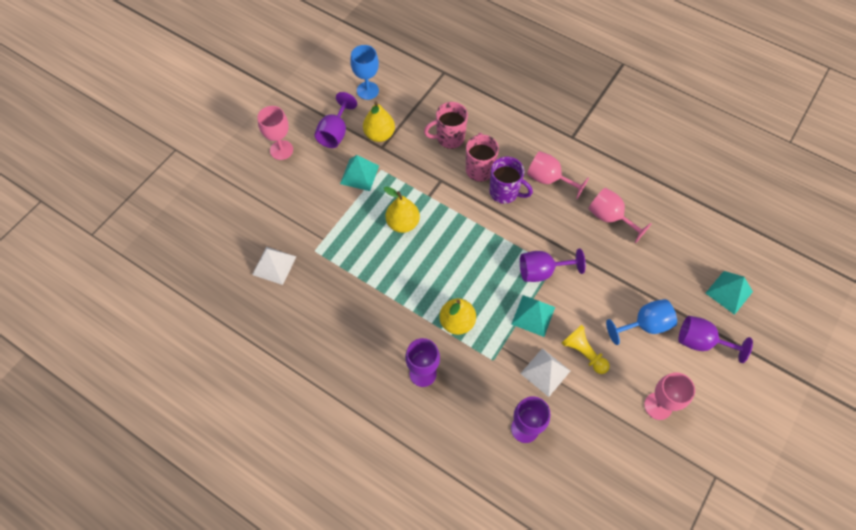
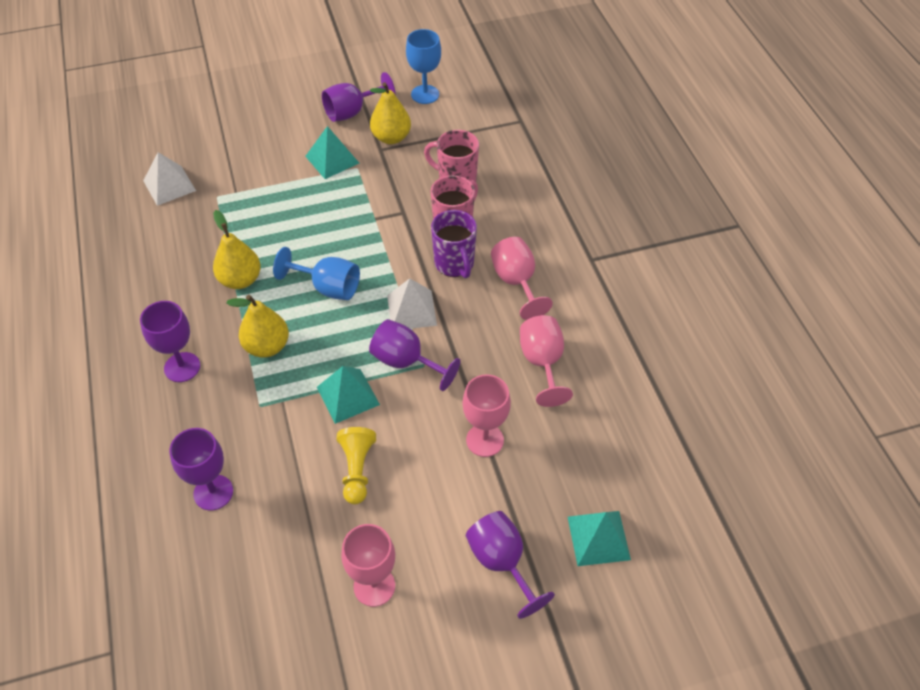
camera: 40 degrees right, 10 degrees down
pink goblet [257,106,293,160] -> pink goblet moved to [463,374,511,457]
yellow pear [384,186,420,233] -> yellow pear moved to [213,210,261,289]
white pyramid [520,348,570,397] -> white pyramid moved to [387,278,437,329]
blue goblet [606,299,677,345] -> blue goblet moved to [273,247,360,300]

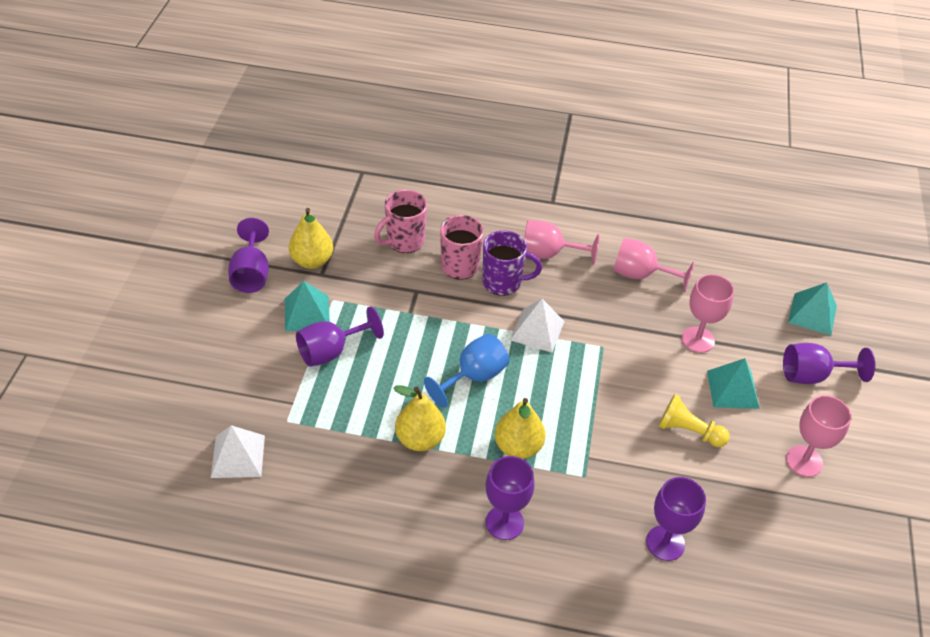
camera: 65 degrees left, 5 degrees down
turquoise pyramid [317,366,380,424] -> turquoise pyramid moved to [707,358,760,409]
purple goblet [369,319,460,391] -> purple goblet moved to [296,306,384,367]
blue goblet [406,29,441,104] -> none

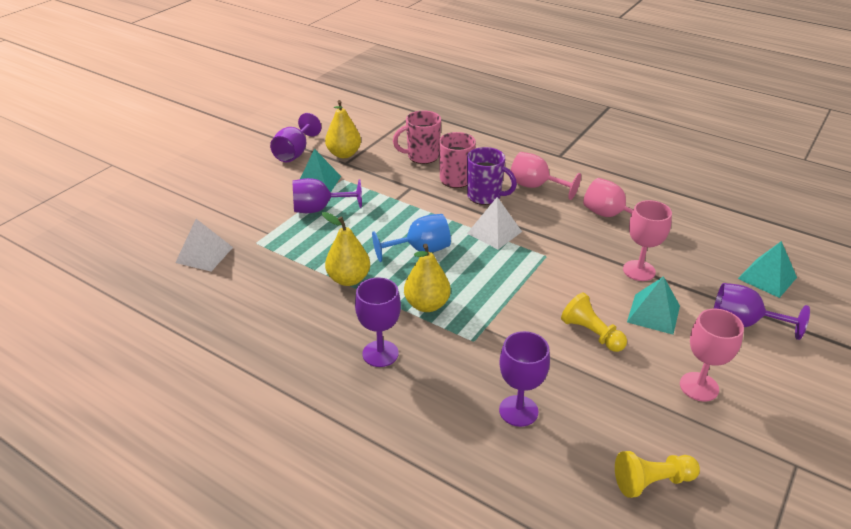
camera: 25 degrees right, 10 degrees down
none -> yellow pawn [615,451,700,498]

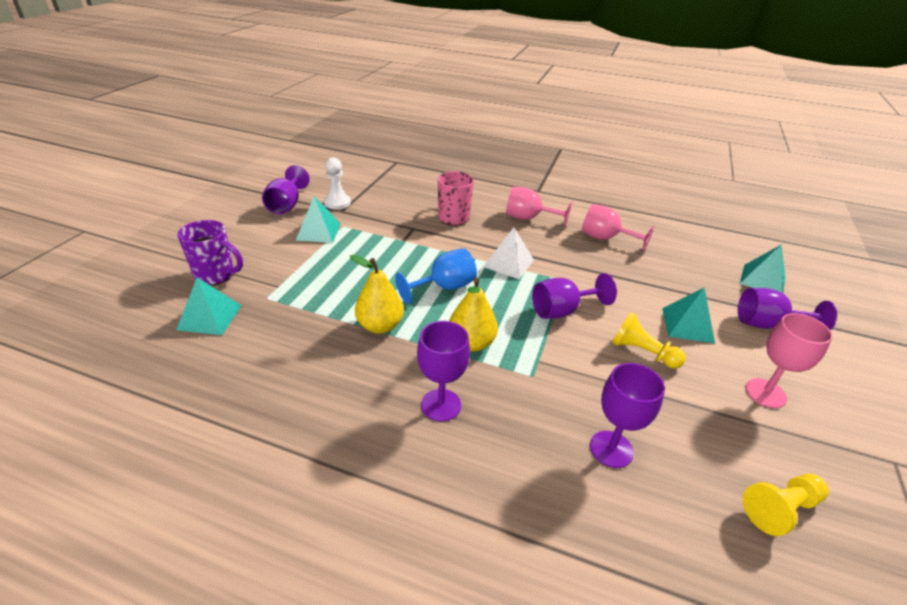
camera: 15 degrees left, 0 degrees up
white pyramid [175,219,233,272] -> turquoise pyramid [176,277,242,335]
purple goblet [293,178,362,213] -> purple goblet moved to [532,273,617,319]
yellow pear [325,100,361,158] -> white pawn [324,158,351,210]
pink mug [393,110,441,164] -> none
purple mug [467,147,517,205] -> purple mug moved to [177,220,243,285]
pink goblet [623,200,672,281] -> none

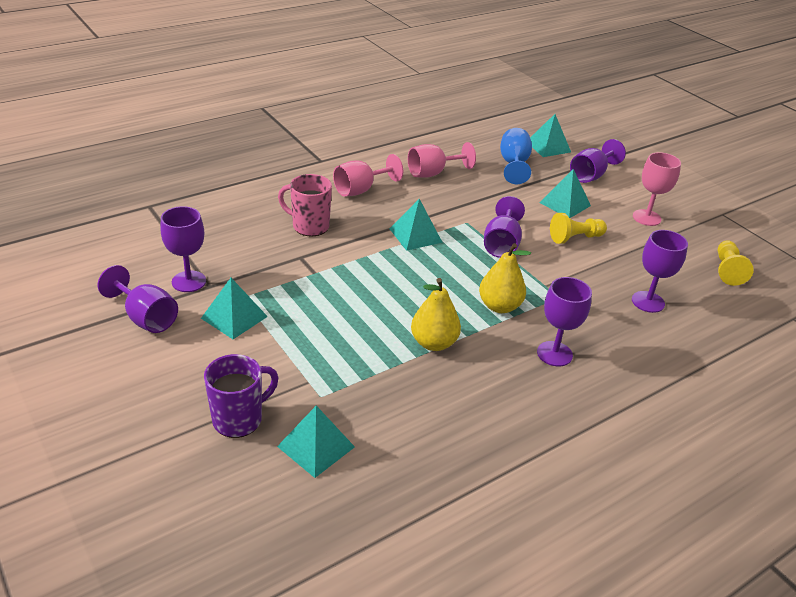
camera: 55 degrees left, 0 degrees up
white pawn [324,158,351,210] -> purple goblet [160,206,206,292]
blue goblet [395,249,477,304] -> blue goblet moved to [500,128,532,184]
white pyramid [483,227,534,279] -> turquoise pyramid [390,199,443,251]

